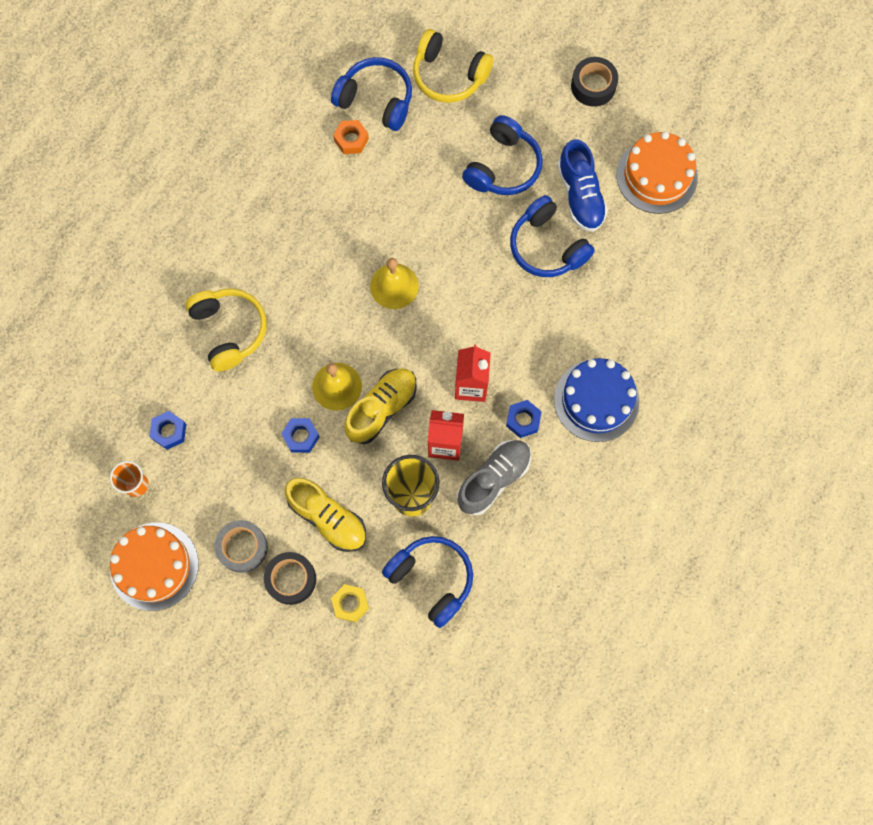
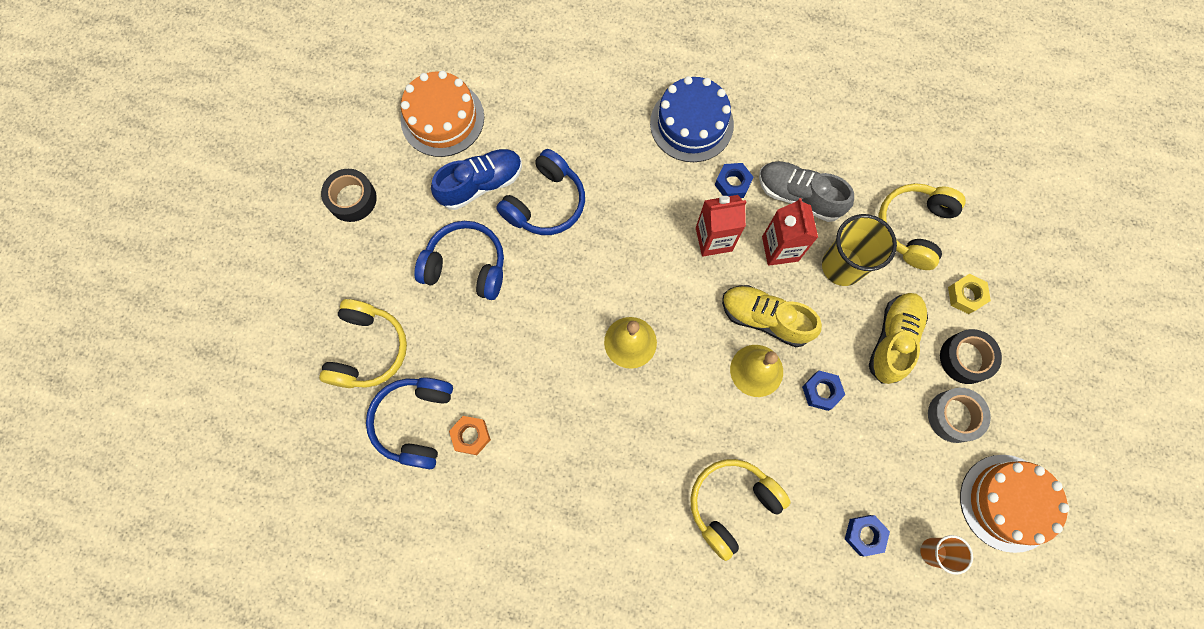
camera: 105 degrees left, 0 degrees up
blue headphones [382,536,473,628] -> yellow headphones [878,183,966,270]

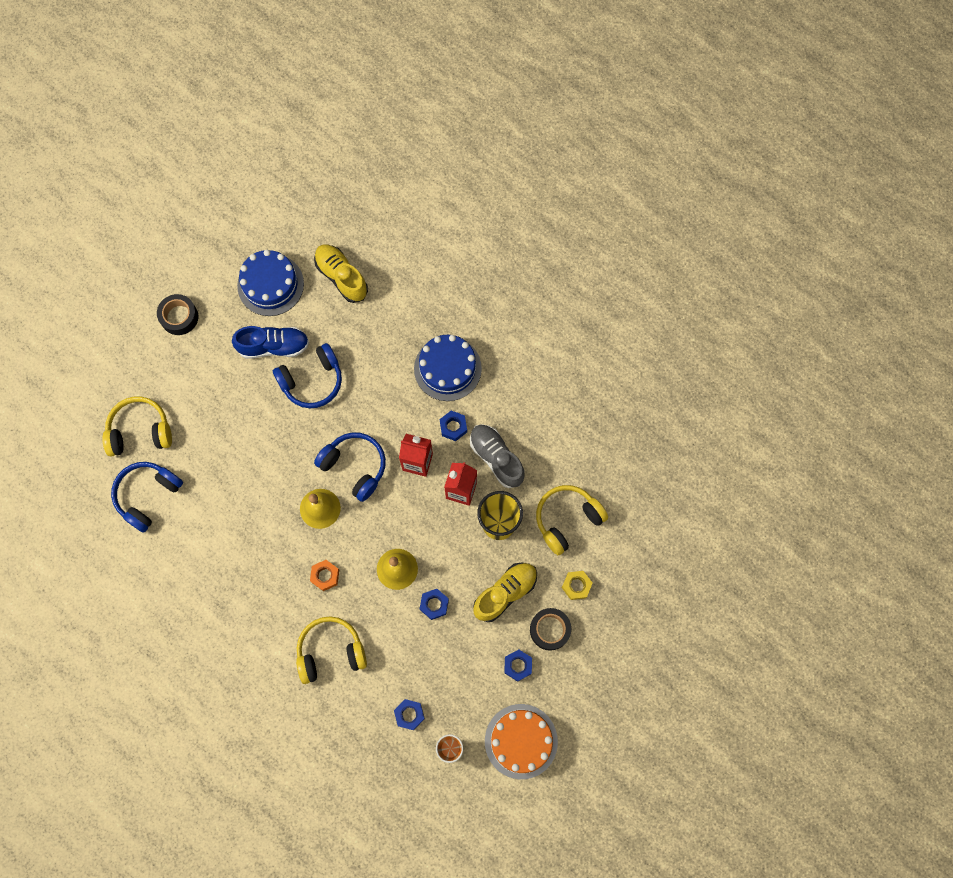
camera: 25 degrees right, 0 degrees up
yellow headphones [319,299,407,388] -> yellow headphones turned 135 degrees counterclockwise [102,396,172,456]
orange cake [401,71,484,157] -> blue cake [237,250,304,316]
blue headphones [415,221,504,300] -> blue headphones moved to [314,432,386,502]
orange nut [449,416,491,455] -> orange nut moved to [310,560,339,591]
yellow shoe [722,285,822,347] -> yellow shoe moved to [314,244,368,303]
grey tape [928,388,991,443] -> blue nut [504,650,532,682]

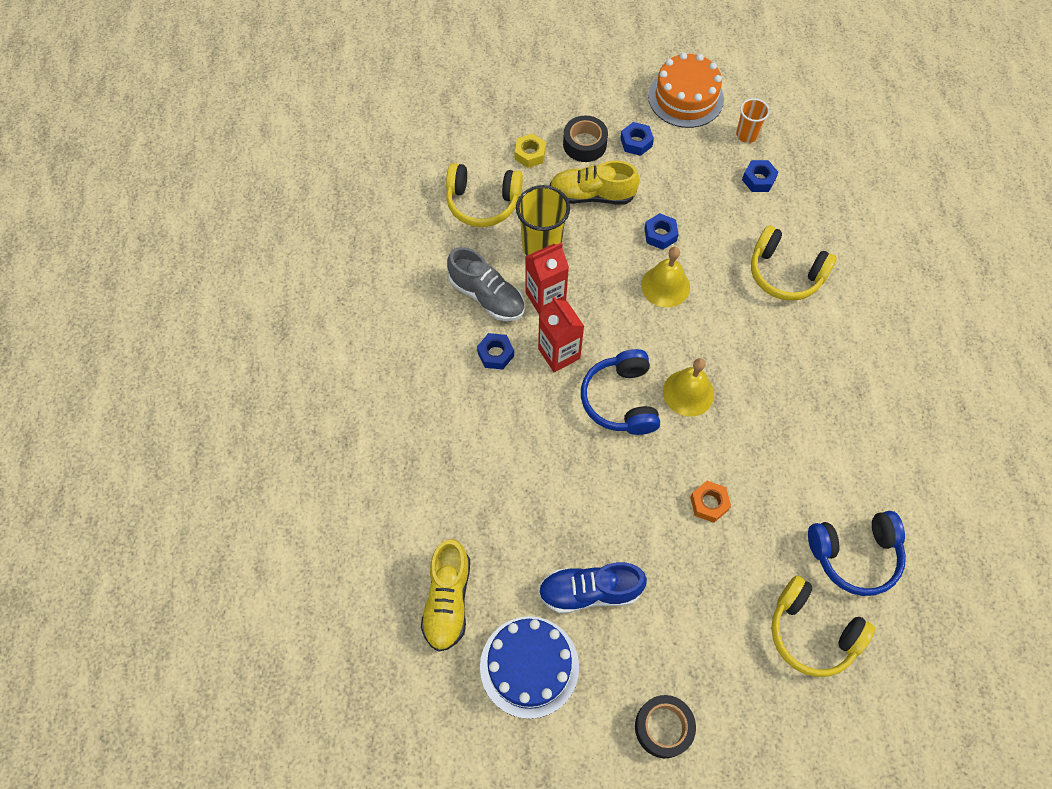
camera: 135 degrees left, 10 degrees down
blue shoe [232,326,309,359] -> blue shoe turned 45 degrees counterclockwise [538,562,647,614]
blue headphones [273,343,342,408] -> none
orange nut [310,560,339,591] -> orange nut moved to [690,481,731,523]
blue cake [414,335,482,401] -> none
grey shoe [470,424,525,488] -> grey shoe turned 60 degrees counterclockwise [447,247,524,321]

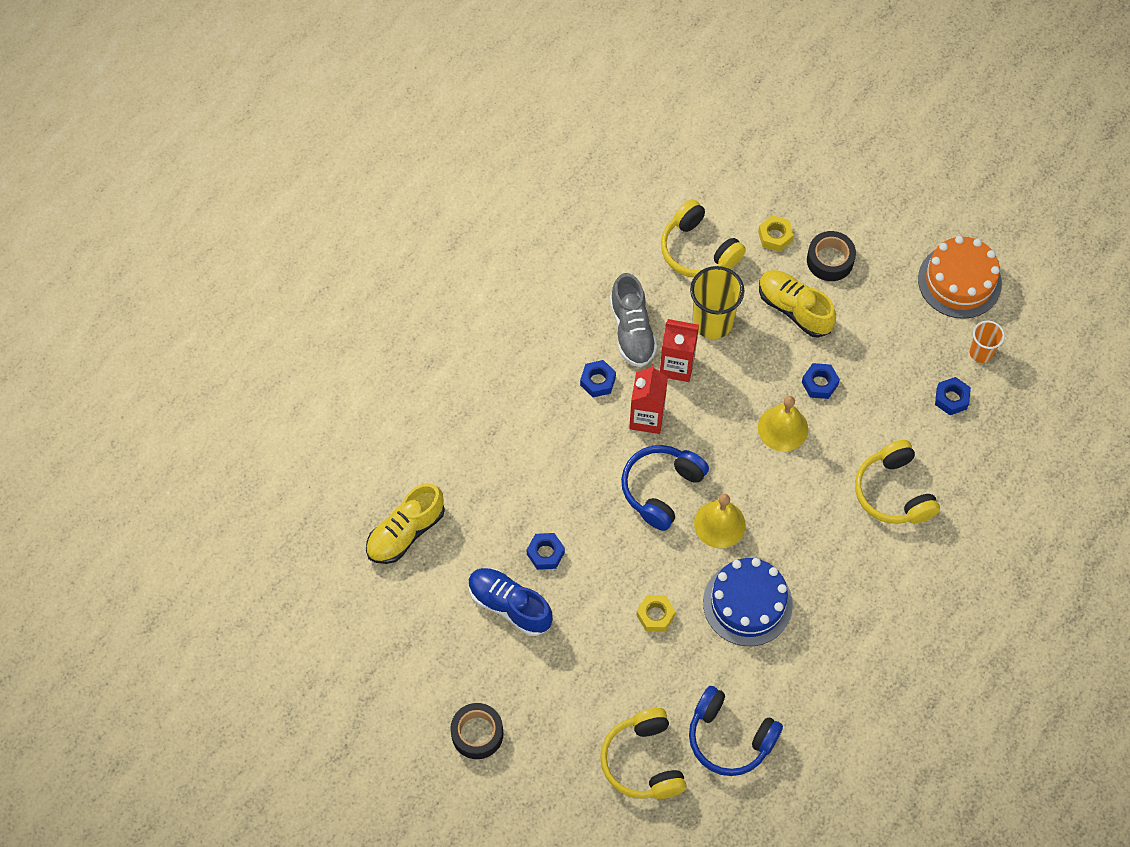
camera: 40 degrees right, 0 degrees up
blue cake [480,616,579,719] -> blue cake moved to [703,558,793,646]
blue nut [620,122,654,156] -> blue nut moved to [527,533,565,570]
orange nut [690,481,731,523] -> yellow nut [636,595,676,632]

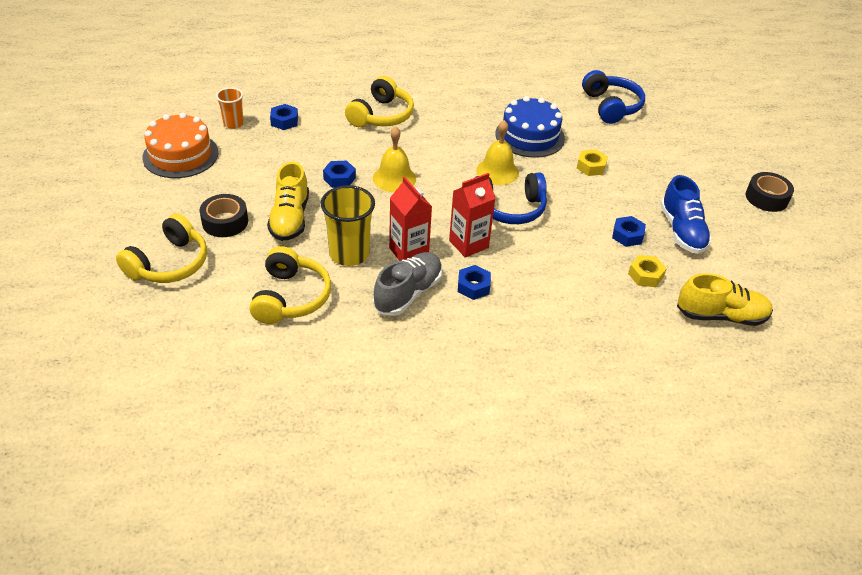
camera: 135 degrees left, 20 degrees down
yellow headphones [600,708,687,799] -> yellow headphones moved to [116,213,207,283]
yellow nut [758,215,794,252] -> yellow nut moved to [628,255,667,287]

